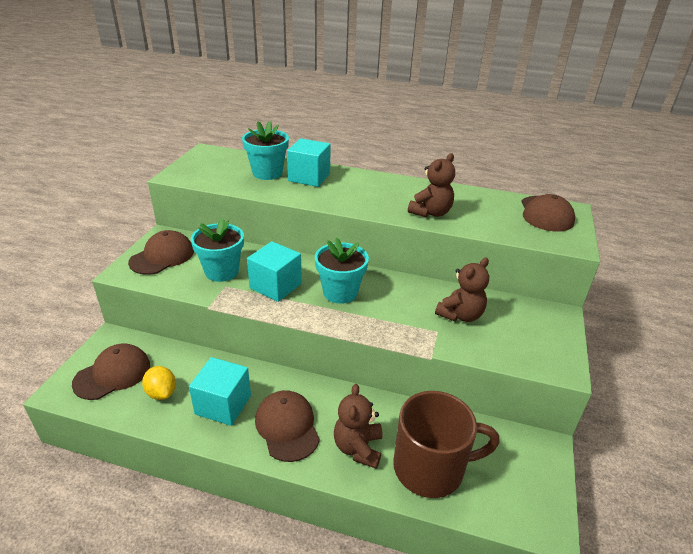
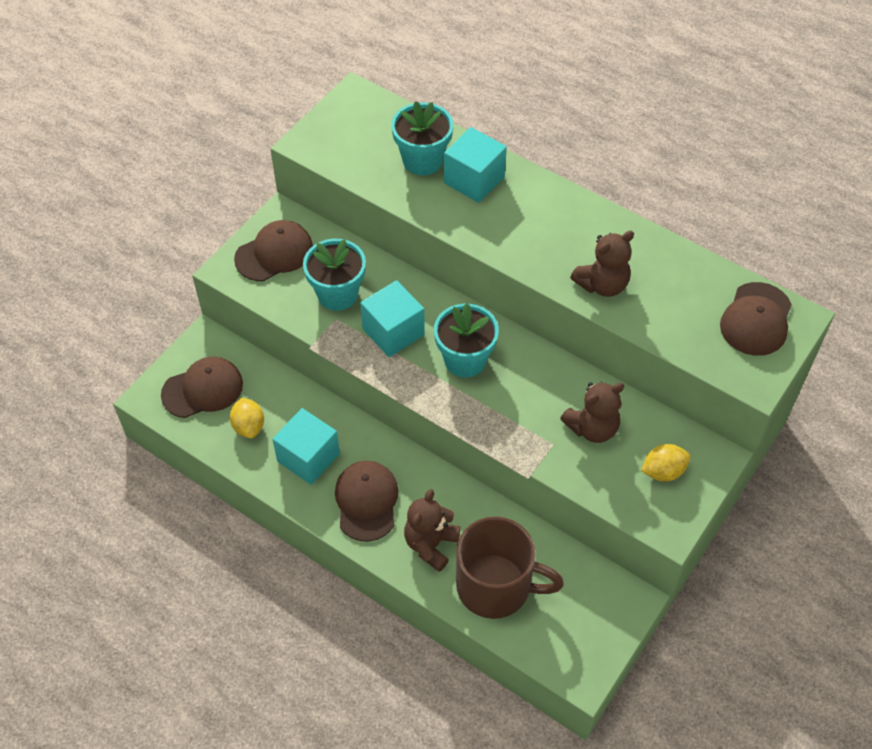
camera: 20 degrees right, 20 degrees up
none -> yellow lemon [641,444,690,481]

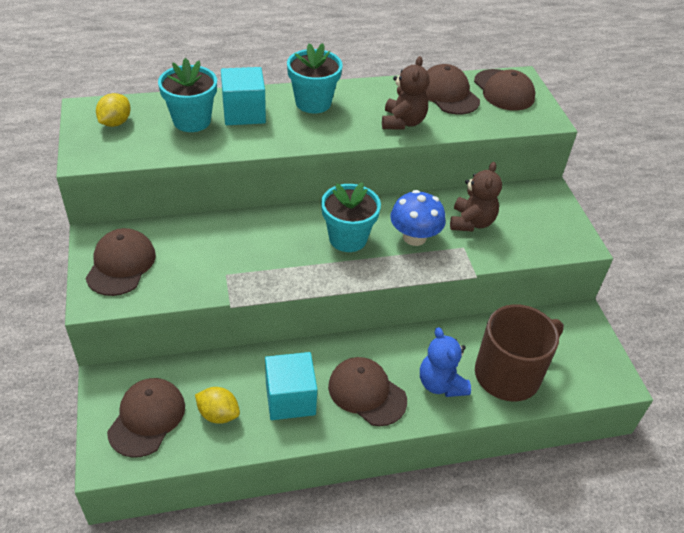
camera: 50 degrees left, 10 degrees down
turquoise flower pot [303,239,366,311] -> turquoise flower pot moved to [287,43,343,113]
turquoise cube [360,280,425,357] -> none
brown teddy bear [404,489,460,572] -> blue teddy bear [420,327,471,397]
yellow lemon [641,444,690,481] -> yellow lemon moved to [96,93,131,127]
none -> blue mushroom [390,190,446,246]
none -> brown cap [425,64,480,114]

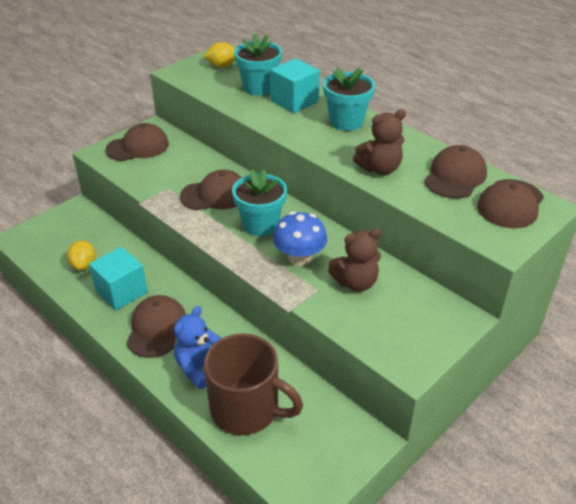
camera: 60 degrees right, 5 degrees down
brown cap [107,378,185,458] -> brown cap moved to [180,170,242,210]

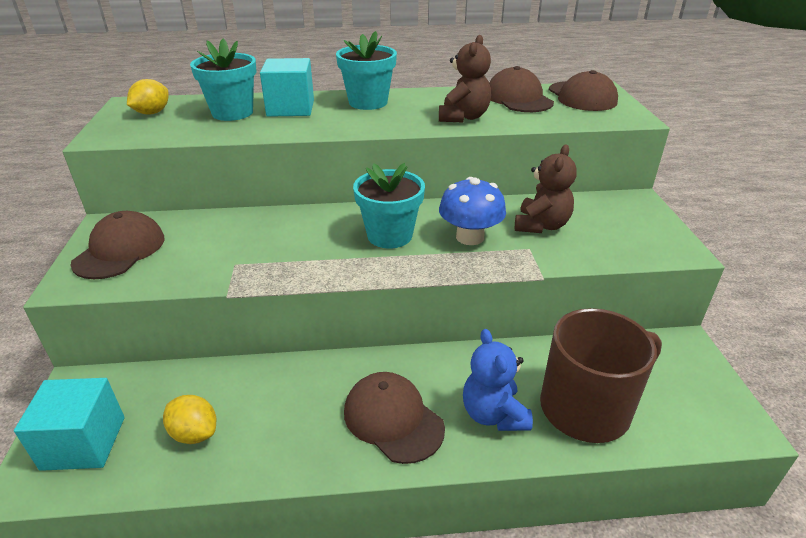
camera: 50 degrees left, 5 degrees down
turquoise cube [89,247,148,310] -> turquoise cube moved to [14,378,125,471]
brown cap [180,170,242,210] -> none

